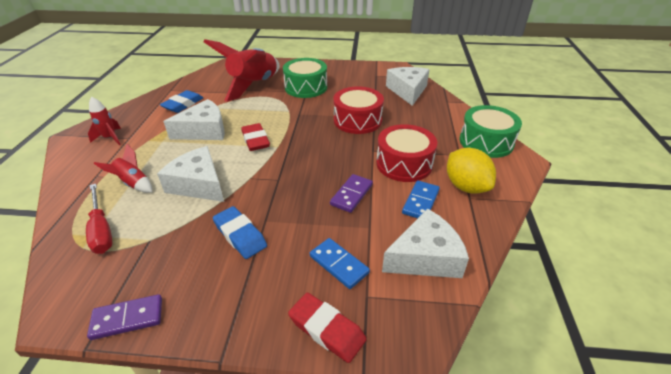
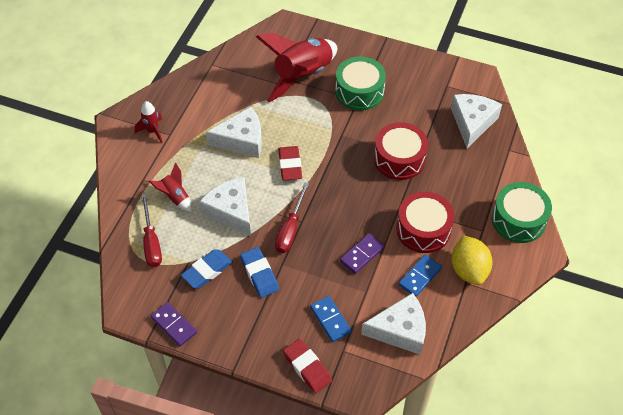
camera: 15 degrees right, 15 degrees up
purple domino [87,294,162,340] -> purple domino turned 45 degrees clockwise [151,302,197,347]
blue eraser [160,90,203,113] -> blue eraser moved to [181,249,232,288]
none -> red screwdriver [275,182,309,253]

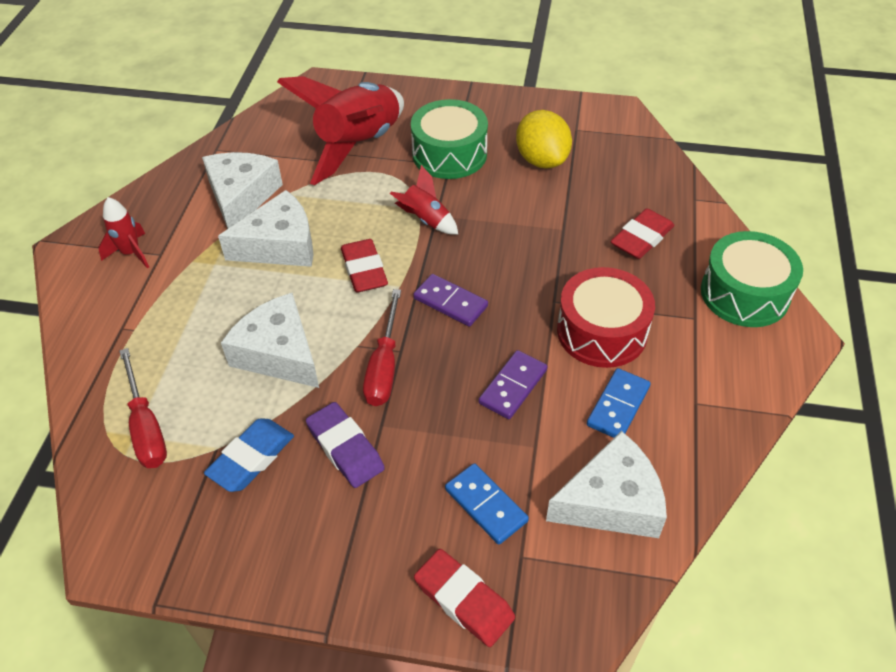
camera: 10 degrees left, 5 degrees down
red rocket [149,162,192,212] -> red rocket moved to [390,165,458,235]
purple domino [151,302,197,347] -> purple domino moved to [413,274,488,327]
blue eraser [240,247,279,298] -> purple eraser [306,402,385,488]
red drum [374,122,428,180] -> none
white cheese [451,94,502,148] -> white cheese moved to [202,152,283,229]
yellow lemon [451,235,492,285] -> yellow lemon moved to [516,110,572,168]
none -> red eraser [611,208,675,259]

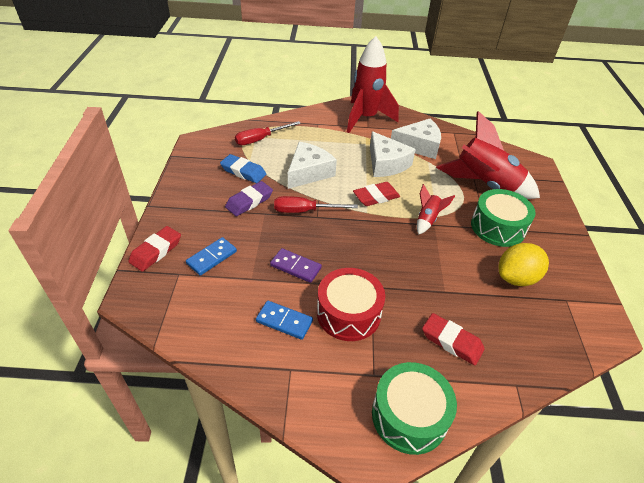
camera: 80 degrees right, 5 degrees down
red rocket [98,197,149,269] -> red rocket [347,36,399,133], size x2.17
purple domino [413,274,488,327] -> none
white cheese [546,431,667,538] -> none

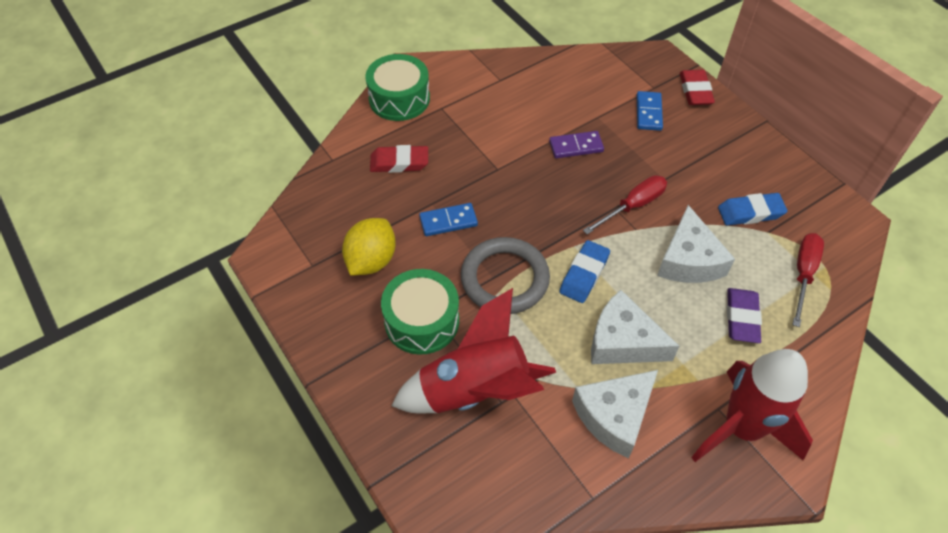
camera: 145 degrees right, 10 degrees up
purple eraser [225,181,273,216] -> purple eraser moved to [727,288,762,343]
blue domino [256,301,313,340] -> blue domino moved to [419,203,478,236]
red drum [317,268,385,341] -> none
red eraser [353,182,400,206] -> blue eraser [559,240,610,303]
red rocket [417,184,455,235] -> grey ring [461,237,550,314]

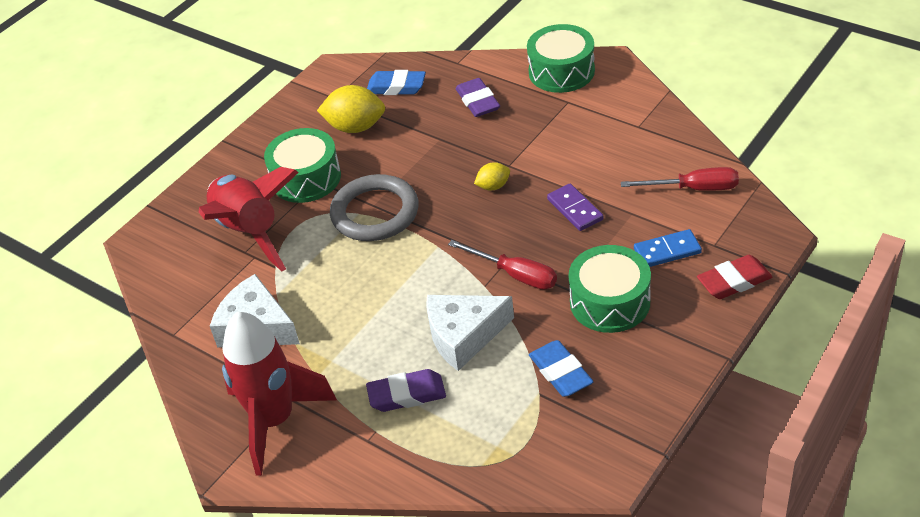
camera: 75 degrees right, 10 degrees down
red eraser [370,145,428,173] -> purple eraser [455,78,500,117]
blue domino [419,203,478,236] -> none
blue eraser [559,240,610,303] -> blue eraser moved to [367,70,426,95]
white cheese [591,290,679,364] -> none
red screwdriver [792,233,824,327] -> red screwdriver moved to [621,167,739,191]
none -> yellow lemon [474,162,510,190]
none -> green drum [569,245,651,333]

